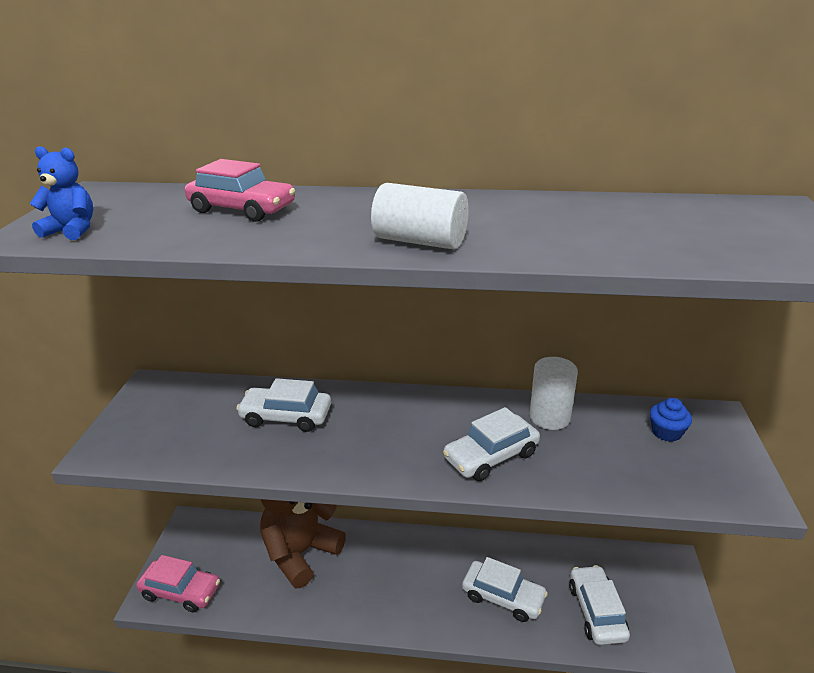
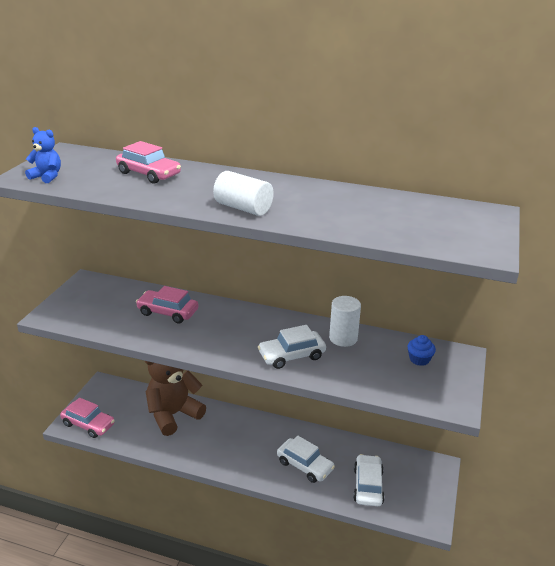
camera: 10 degrees right, 0 degrees up
white car [236,378,331,432] -> pink car [136,286,199,324]

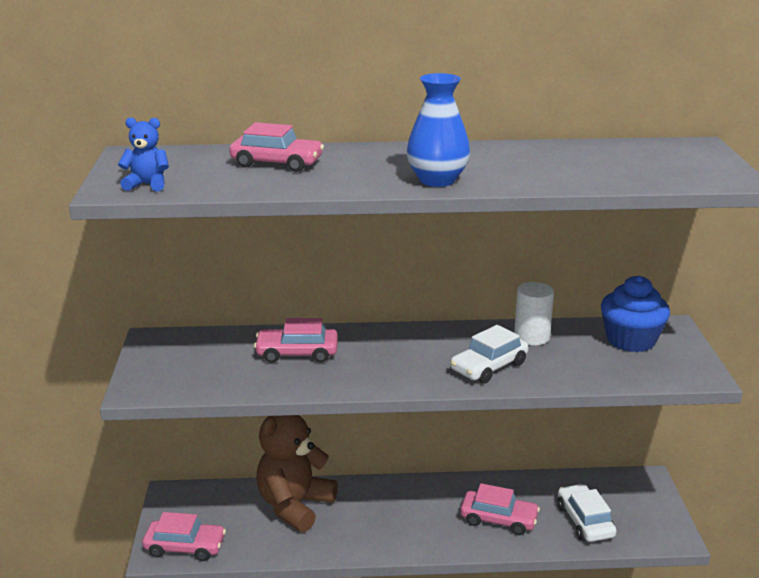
camera: 20 degrees left, 5 degrees down
white cylinder [213,171,274,216] -> blue vase [406,73,470,187]
white car [277,436,335,483] -> pink car [460,483,540,535]
blue cupcake [407,335,436,366] -> blue cupcake [601,276,670,352], size x1.99

